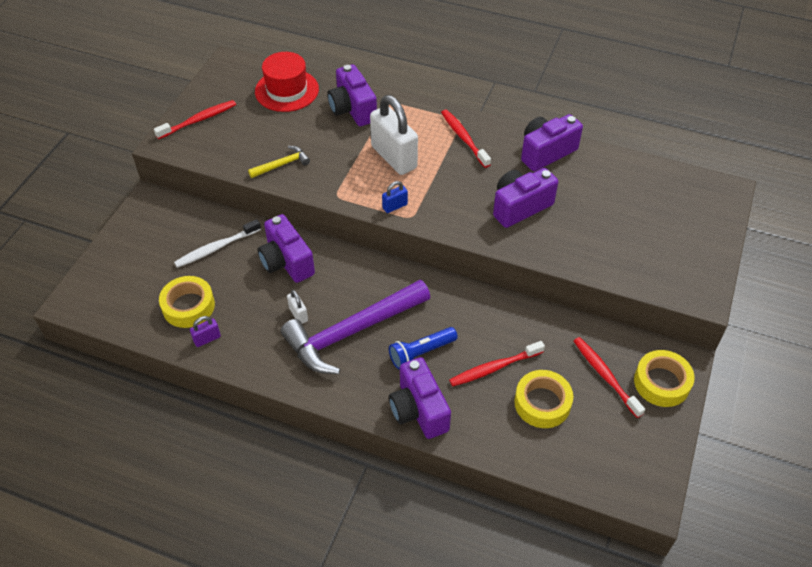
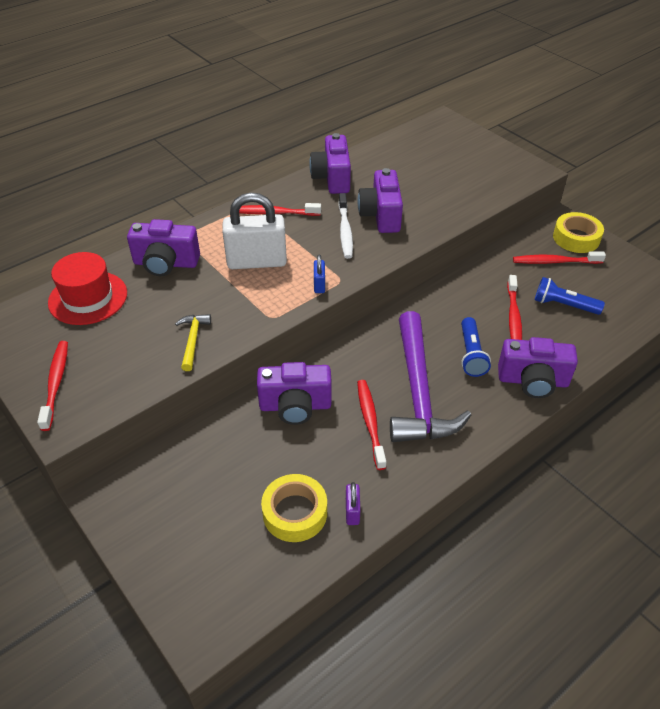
camera: 60 degrees left, 5 degrees down
white toothbrush [174,219,261,268] -> white toothbrush moved to [338,193,353,259]
white padlock [287,290,308,324] -> red toothbrush [357,380,386,470]
yellow tape [514,370,573,428] -> blue flashlight [535,277,605,315]

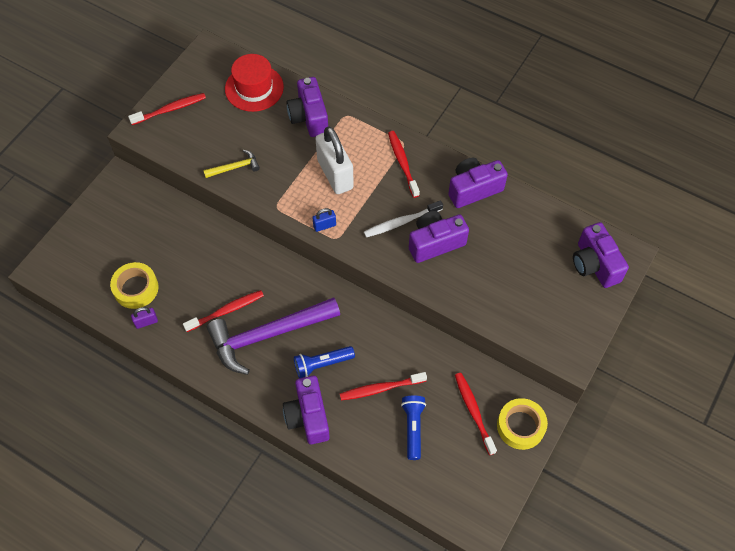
camera: 70 degrees right, 15 degrees up
purple camera [257,362,332,425] -> purple camera moved to [573,222,629,288]

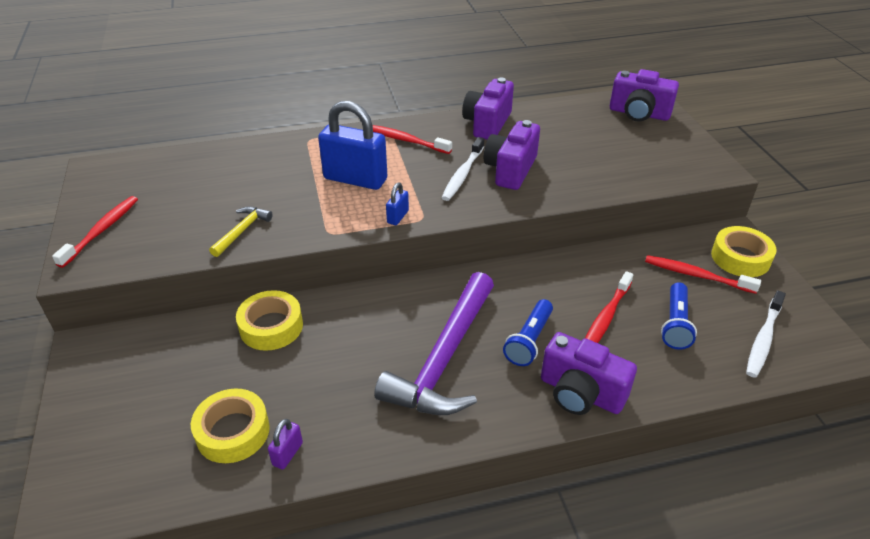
camera: 45 degrees left, 20 degrees down
red toothbrush [183,290,264,332] -> none
red hat [225,54,284,112] -> none
purple camera [287,77,328,137] -> none
white padlock [315,126,354,194] -> blue padlock [318,101,387,190]
blue flashlight [401,396,426,460] -> blue flashlight turned 120 degrees counterclockwise [661,282,697,349]
none -> yellow tape [236,290,303,351]
none -> white toothbrush [746,290,786,378]

